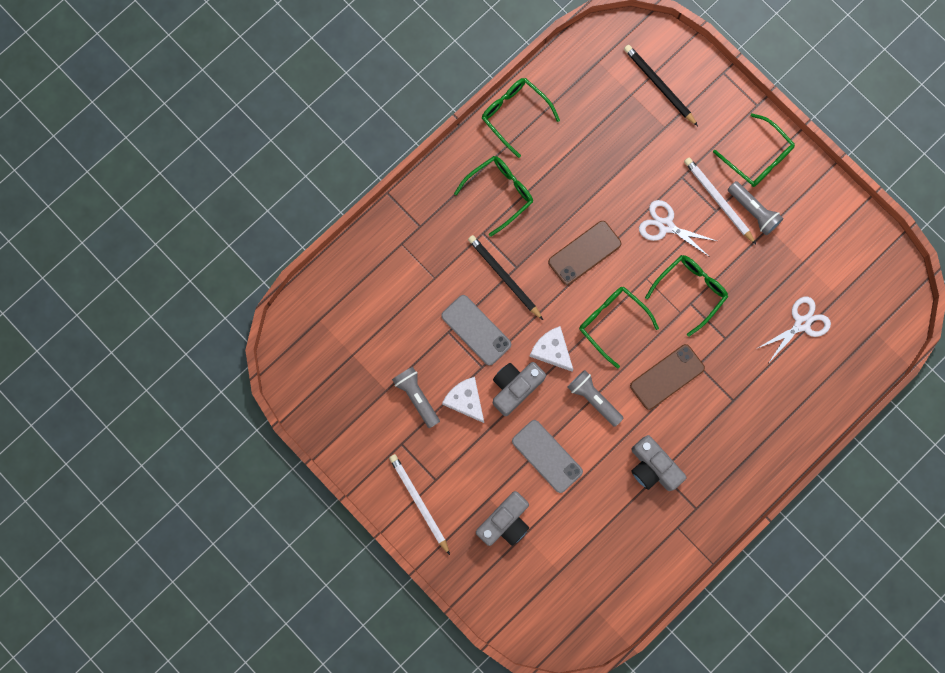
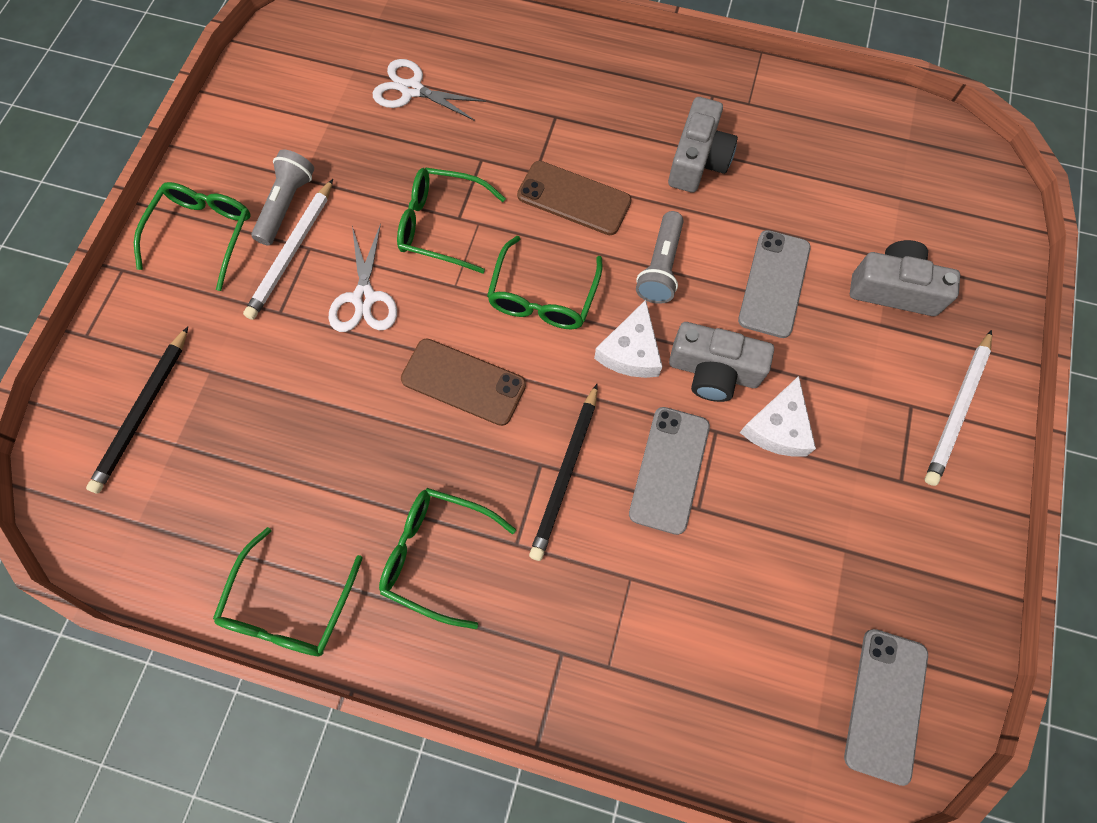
camera: 120 degrees left, 10 degrees down
grey flashlight [392,367,440,428] -> none
none -> grey phone [844,629,928,786]

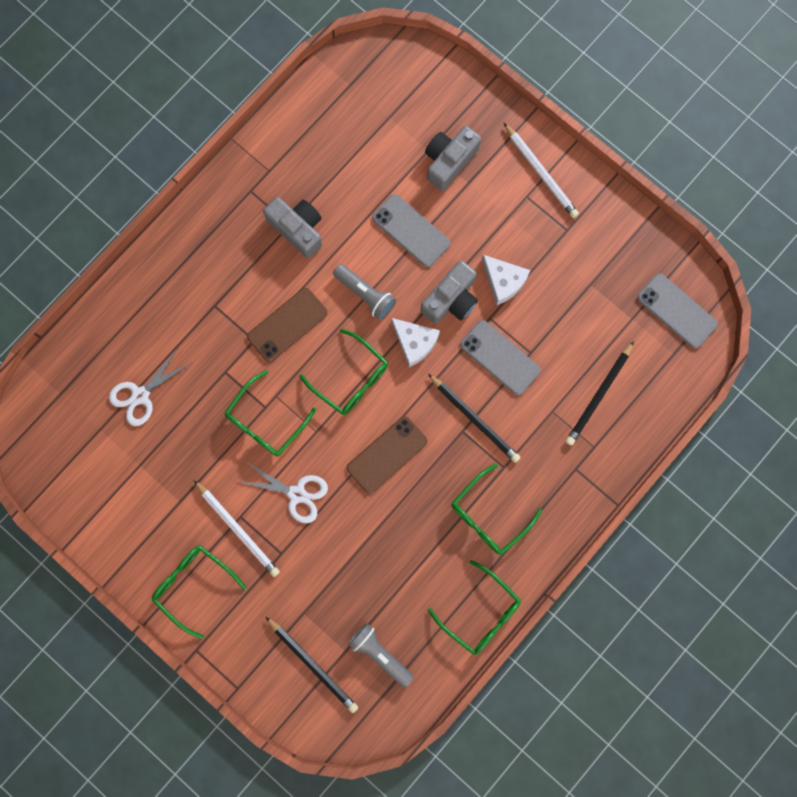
camera: 65 degrees left, 10 degrees up
grey flashlight [251,149,314,246] -> grey flashlight moved to [348,624,414,688]
none -> black pencil [565,341,634,446]

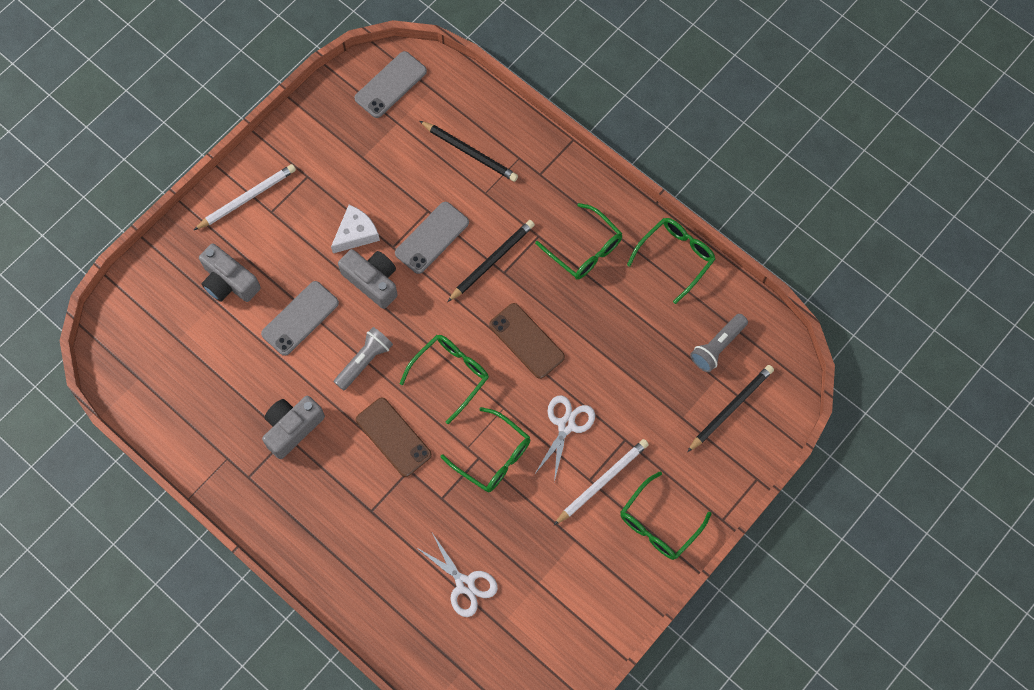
camera: 90 degrees left, 10 degrees down
white cheese [391,318,440,367] -> none

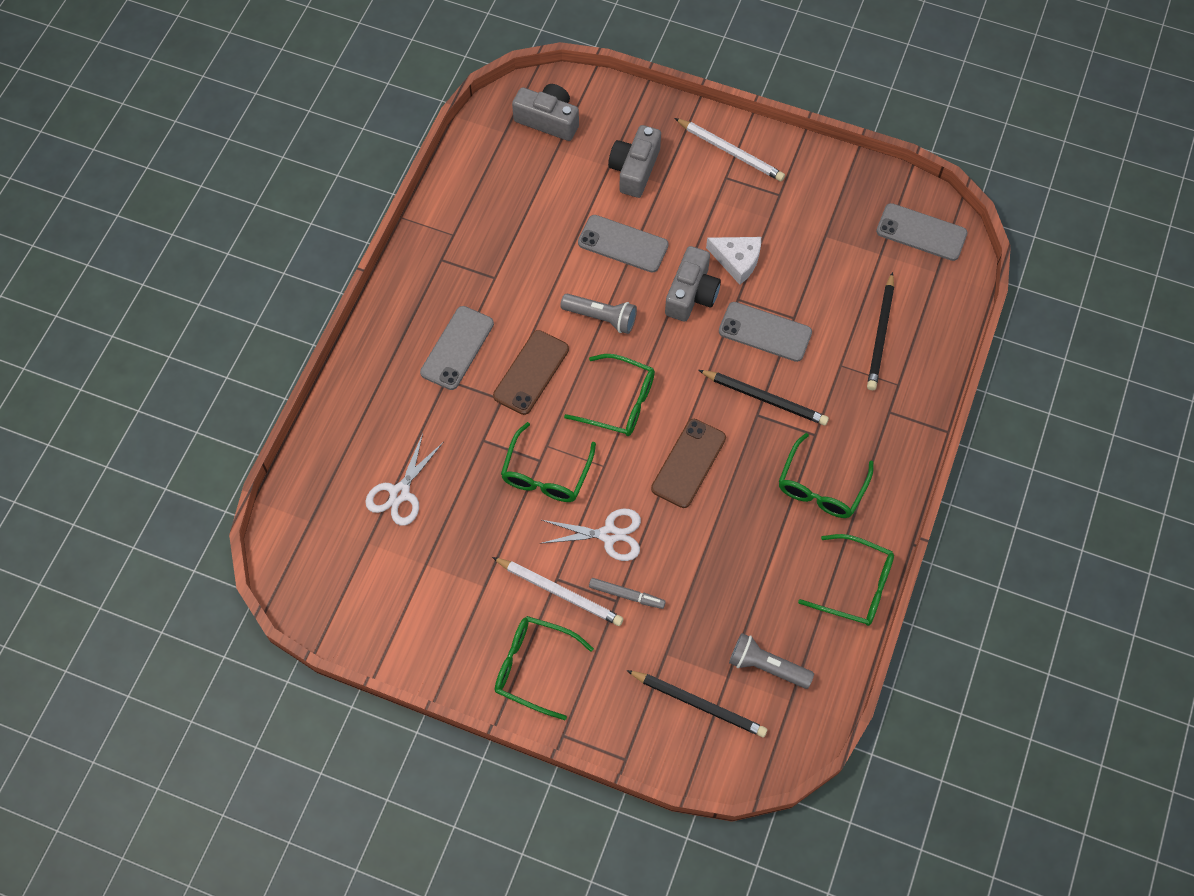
camera: 70 degrees right, 5 degrees down
grey camera [262,396,325,459] -> grey camera moved to [512,84,579,141]
none -> grey phone [420,306,494,390]
none -> grey marker [589,578,666,609]

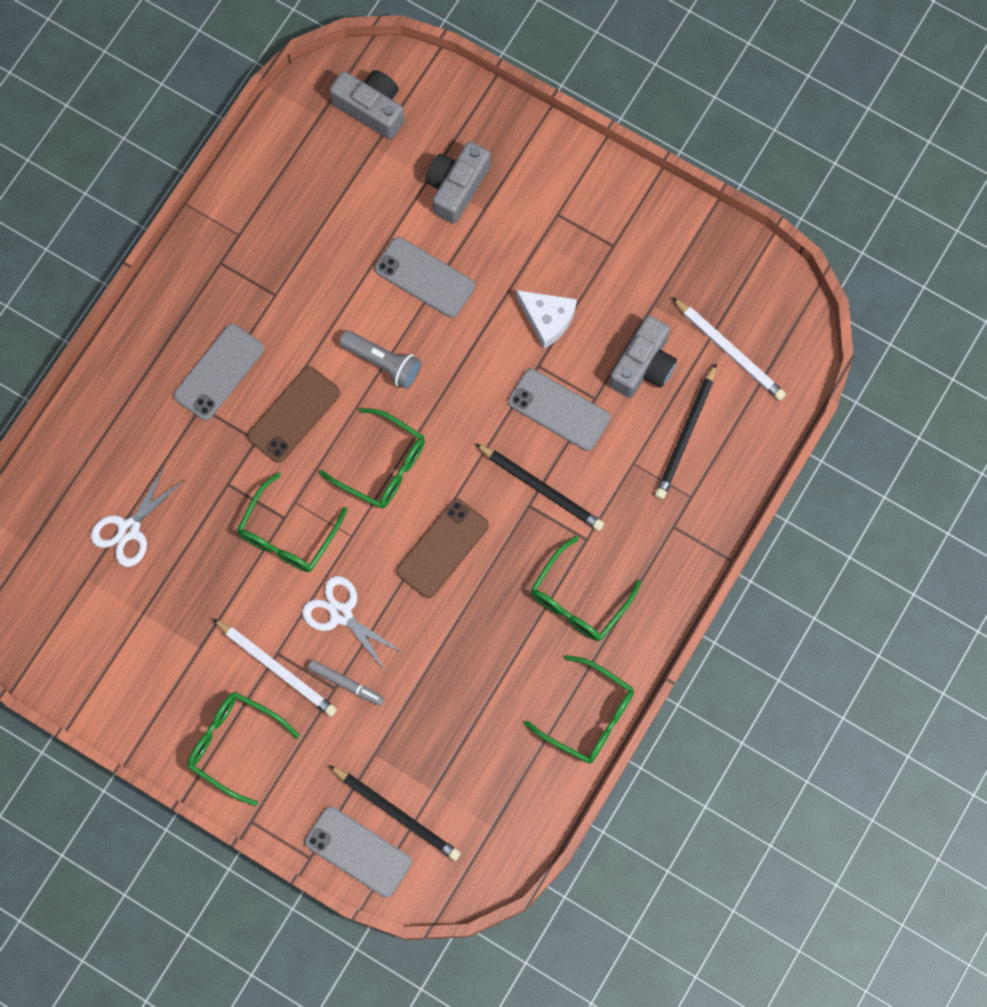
camera: 10 degrees right, 10 degrees up
white scissors [540,509,641,561] -> white scissors turned 150 degrees counterclockwise [302,576,405,673]
grey camera [665,246,721,322] -> grey camera moved to [609,315,677,398]
white pencil [675,118,785,181] -> white pencil moved to [672,297,786,400]
grey flashlight [729,633,814,689] -> none
grey phone [876,203,968,261] -> grey phone moved to [305,806,412,898]

